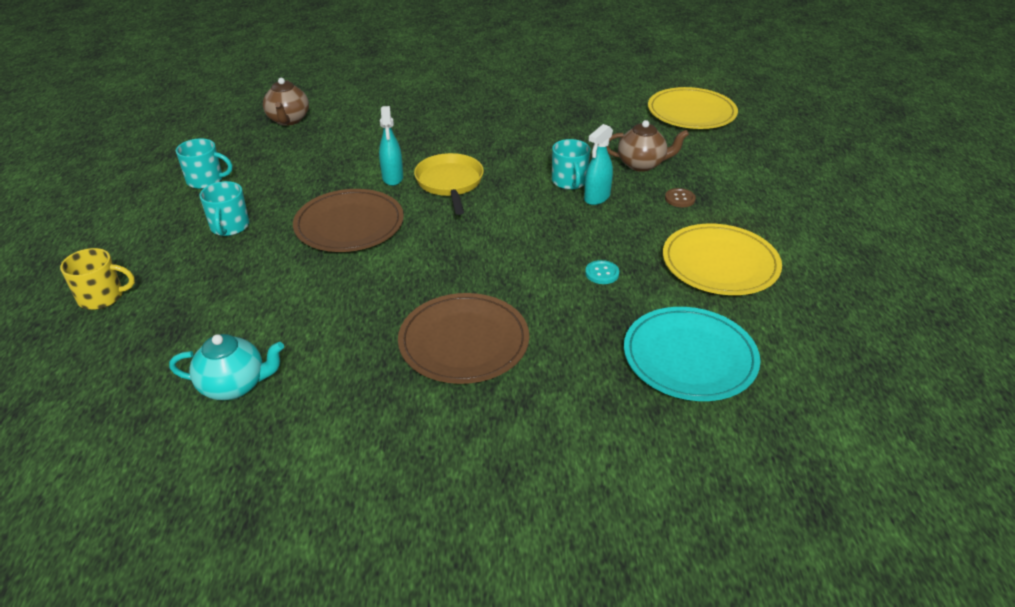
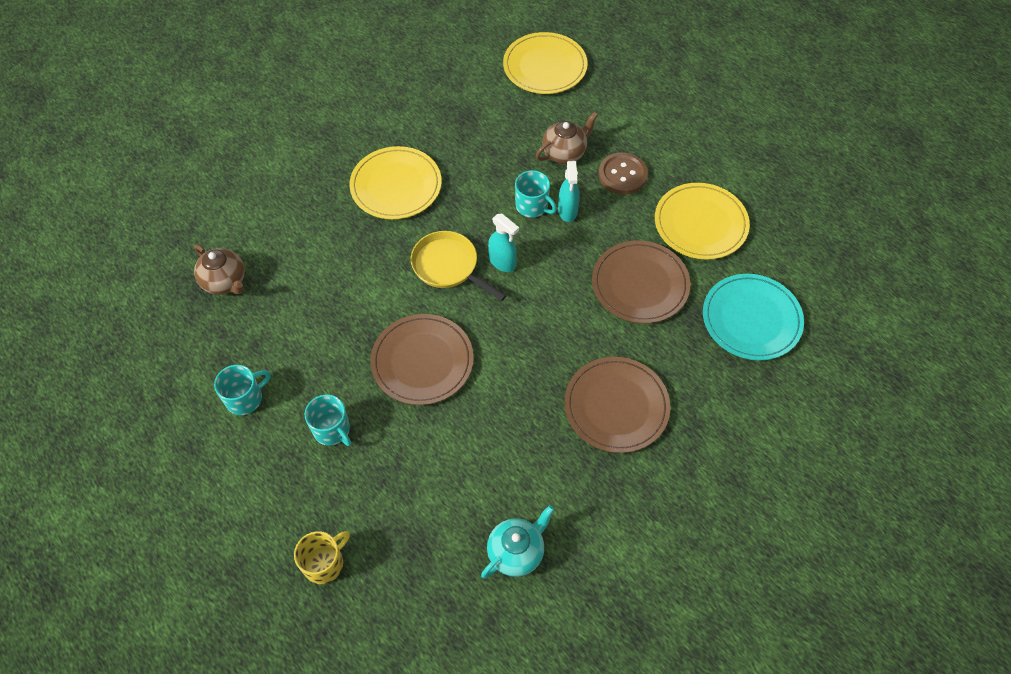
camera: 40 degrees left, 20 degrees up
turquoise spray bottle [379,106,403,186] -> turquoise spray bottle moved to [488,213,519,272]
turquoise button [585,260,619,284] -> brown plate [592,240,690,324]
brown button [665,188,696,207] -> brown button [599,152,648,194], size x1.87
none -> yellow plate [349,146,442,219]

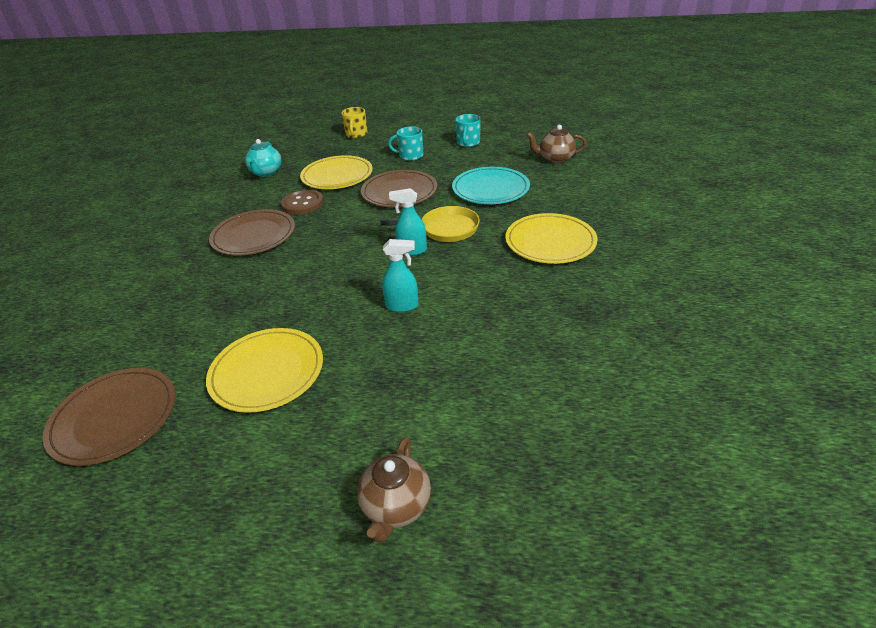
camera: 140 degrees right, 20 degrees down
yellow plate [503,32,588,94] -> yellow plate moved to [300,155,373,189]
turquoise mug [515,170,557,218] -> none
brown teapot [536,112,598,164] -> brown teapot moved to [357,437,431,543]
turquoise spray bottle [558,161,580,222] -> turquoise spray bottle turned 135 degrees clockwise [382,239,419,312]
brown plate [592,240,690,324] -> brown plate moved to [42,368,176,466]
brown button [599,152,648,194] -> brown button moved to [281,190,324,215]
turquoise plate [703,274,804,360] -> turquoise plate moved to [452,167,530,204]

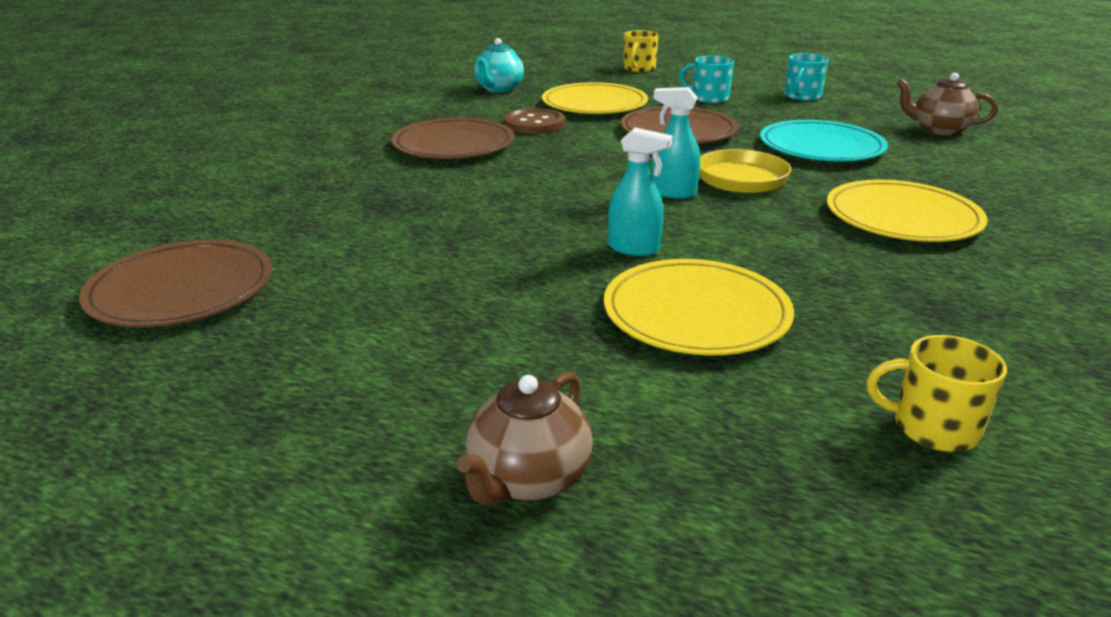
camera: 15 degrees right, 10 degrees down
yellow plate [206,328,323,413] -> yellow plate moved to [604,259,794,355]
none -> yellow mug [867,335,1007,452]

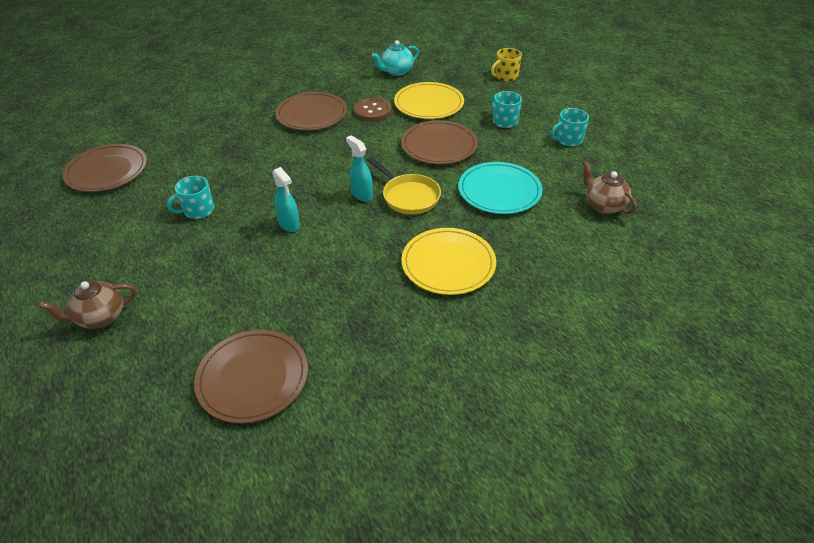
camera: 35 degrees right, 15 degrees up
yellow plate [604,259,794,355] -> none
yellow mug [867,335,1007,452] -> brown plate [194,330,308,424]
none -> turquoise mug [167,176,214,219]

